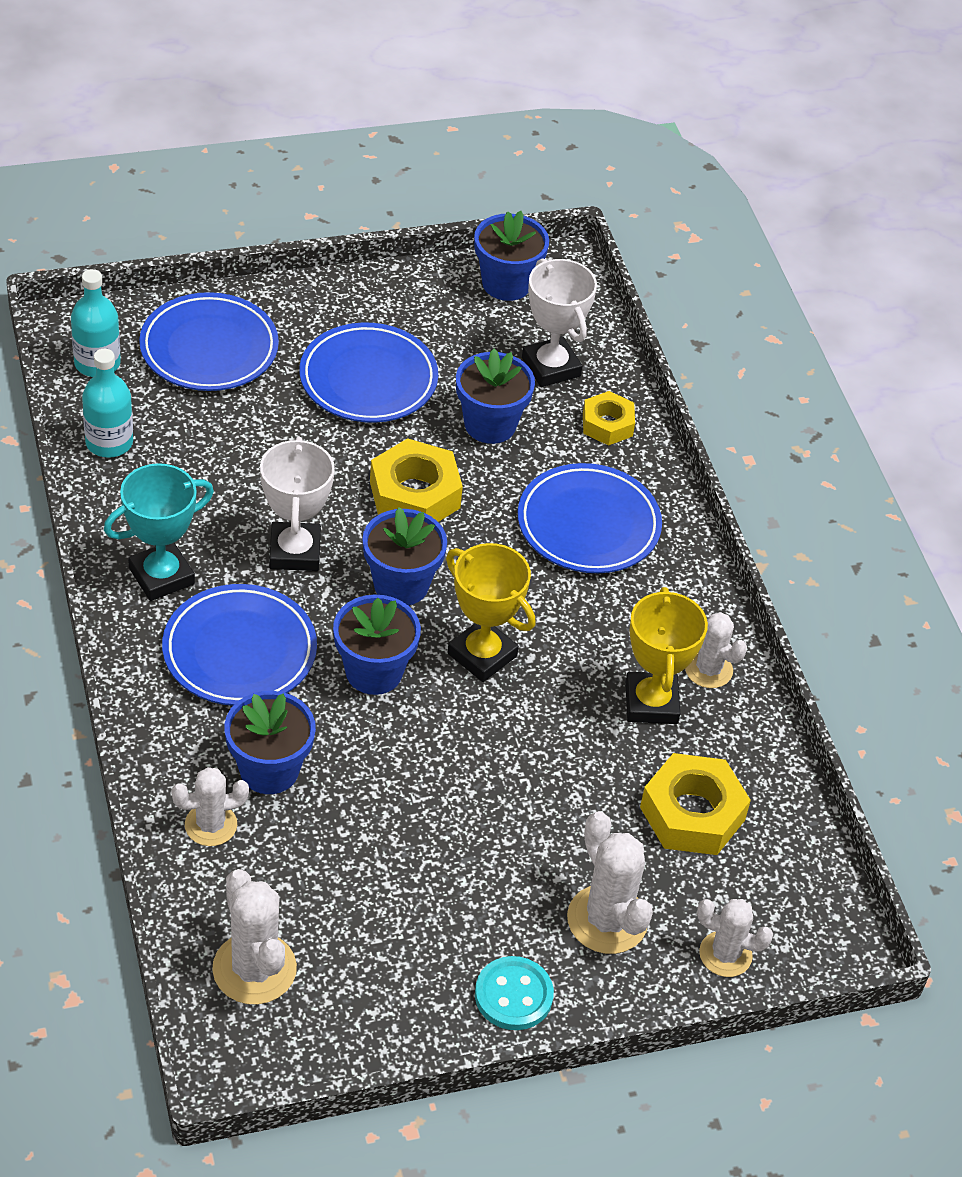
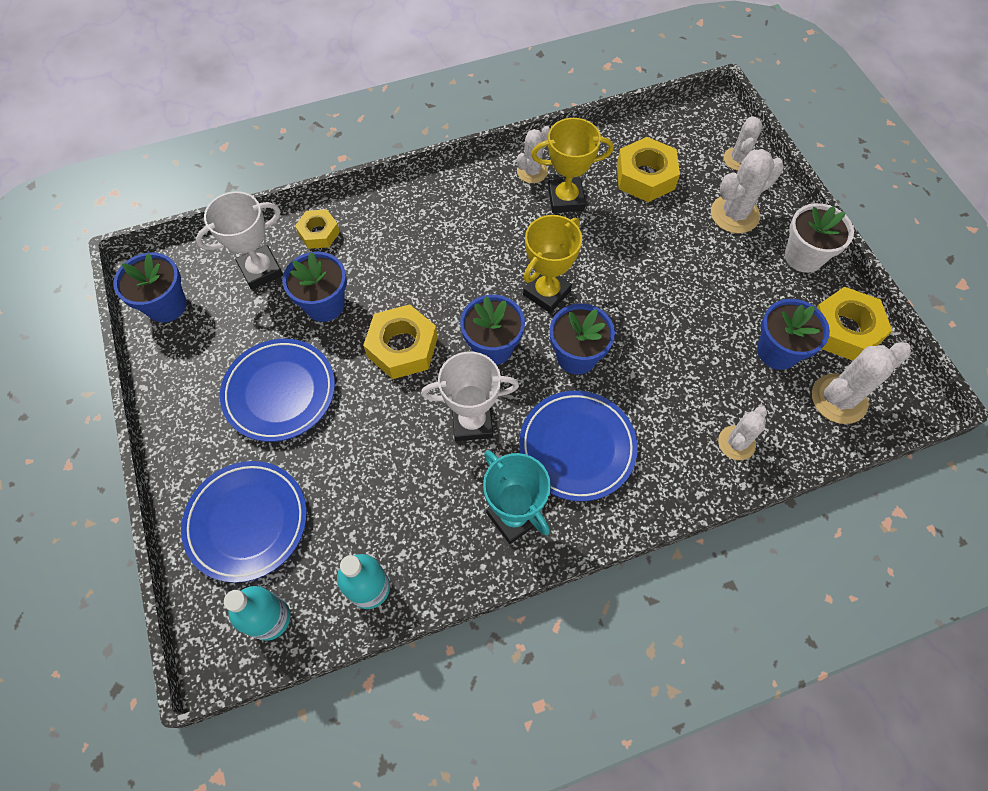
camera: 90 degrees left, 15 degrees up
white cactus [171,767,249,846] -> white cactus turned 60 degrees clockwise [718,406,767,460]
blue flower pot [224,691,316,794] -> blue flower pot moved to [757,299,830,370]
turquoise button [475,956,554,1030] -> white flower pot [785,203,854,273]
blue plate [518,463,662,573] -> none
none -> yellow nut [816,287,892,361]

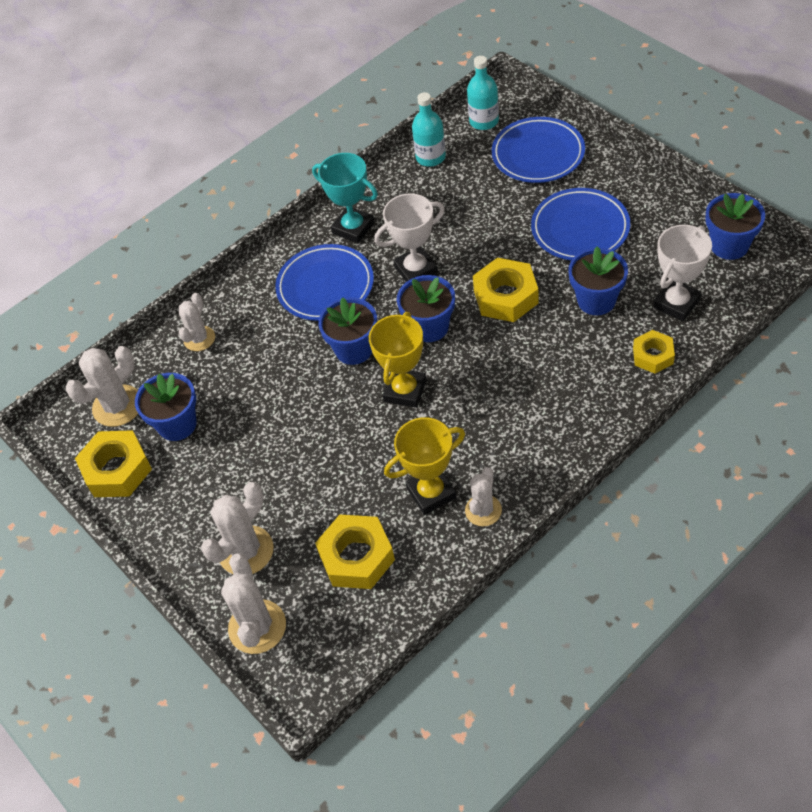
camera: 165 degrees right, 10 degrees down
white cactus [724,116,763,171] -> white cactus [221,553,286,654], size x1.53
white flower pot [785,203,854,273] -> none

